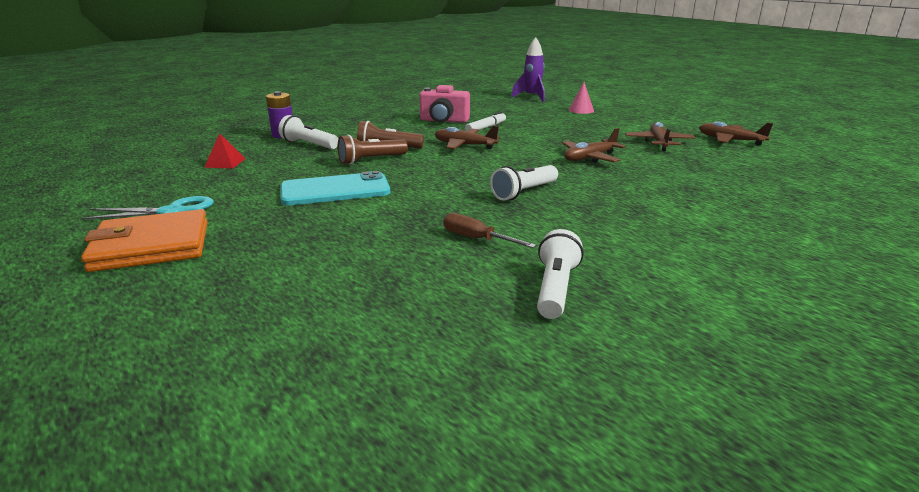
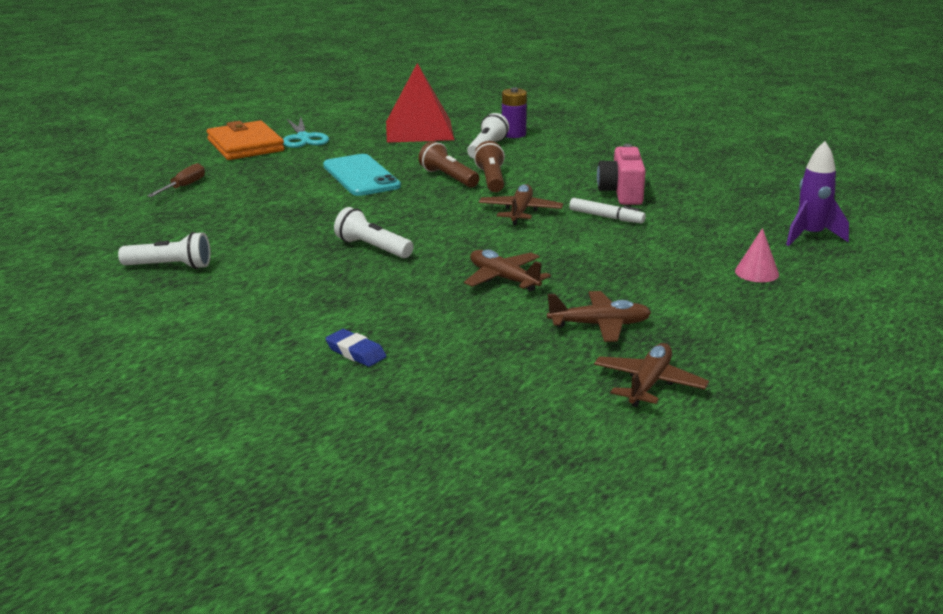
camera: 80 degrees right, 0 degrees up
red pyramid [204,133,245,169] -> red pyramid [386,63,454,143], size x2.37
brown screwdriver [443,213,536,248] -> brown screwdriver moved to [147,163,205,197]
none -> blue eraser [325,329,387,367]

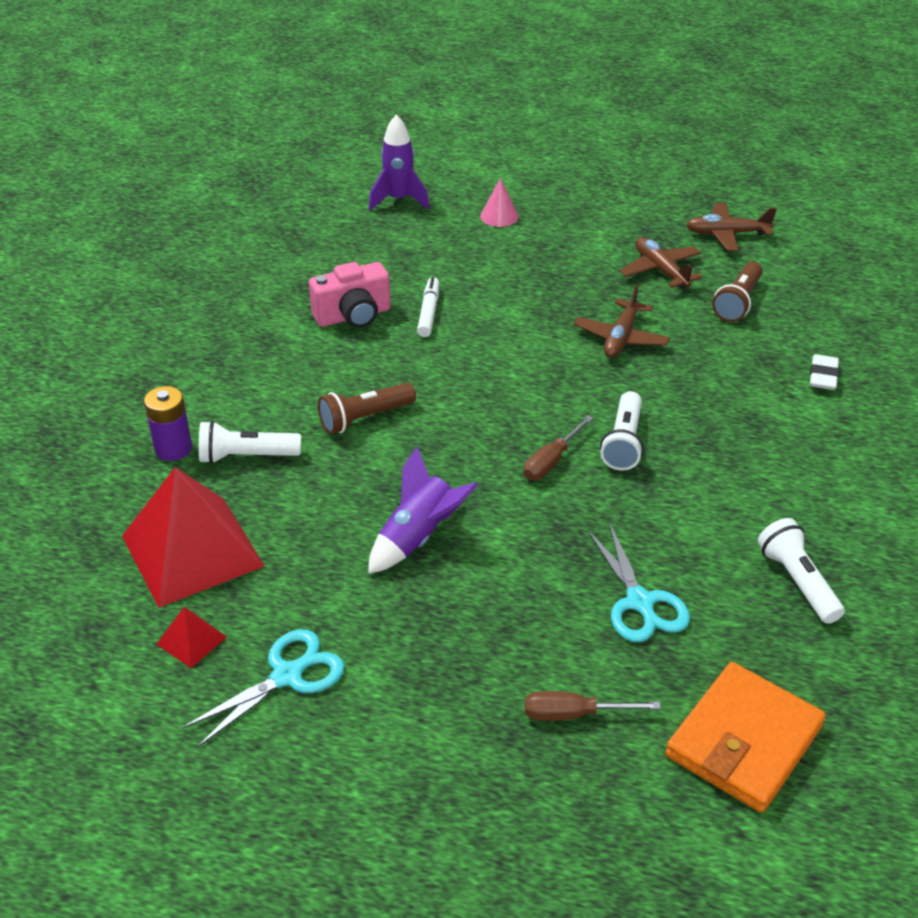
camera: 115 degrees left, 15 degrees up
orange wallet [207,120,285,160] -> orange wallet moved to [665,662,826,813]
turquoise phone [323,154,401,196] -> purple rocket [368,446,478,574]
blue eraser [325,329,387,367] -> white eraser [810,354,839,390]
brown flashlight [418,141,479,188] -> brown flashlight moved to [712,262,763,322]
brown plane [479,184,563,225] -> none
none -> red pyramid [156,607,227,668]
none -> brown screwdriver [524,415,593,480]
none -> turquoise scissors [587,522,690,642]

